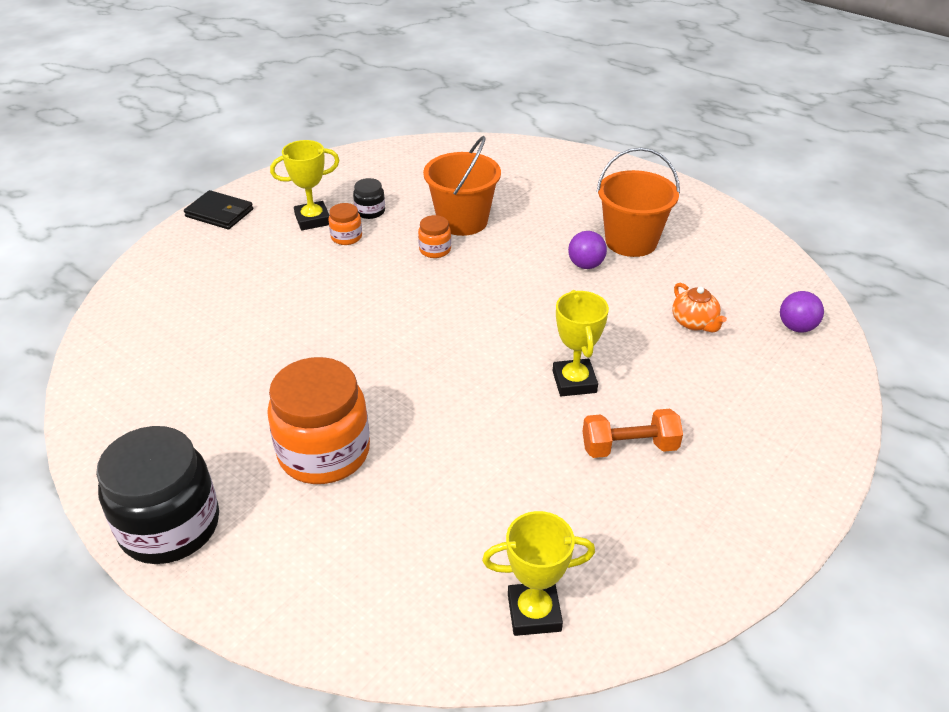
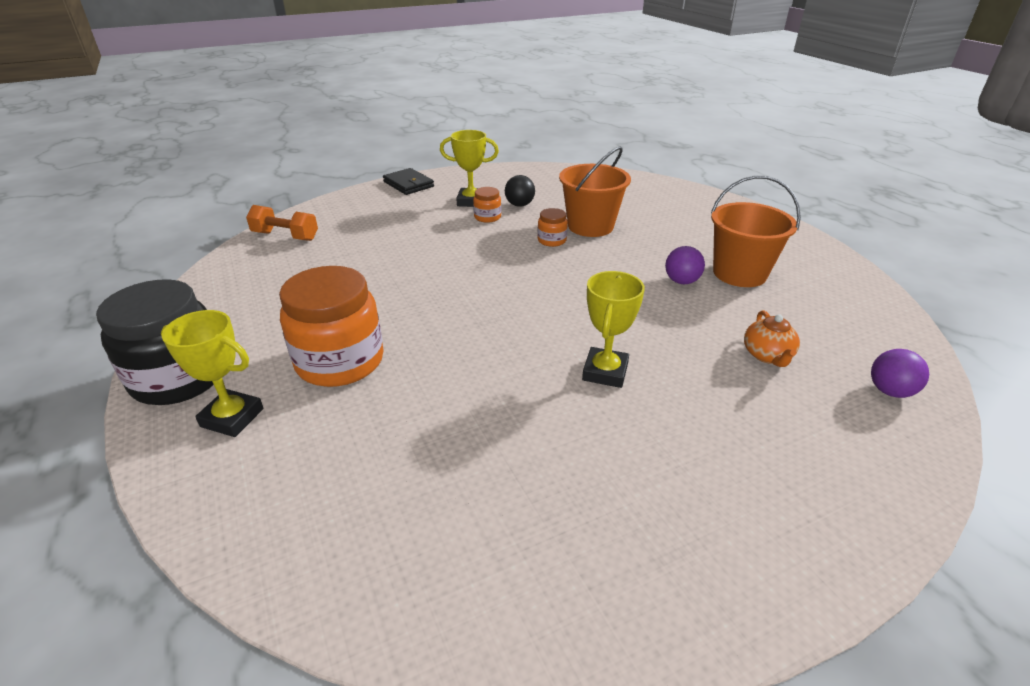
camera: 25 degrees right, 5 degrees down
black jar [353,178,385,219] -> black ball [505,175,535,207]
yellow trophy [482,511,595,636] -> yellow trophy moved to [161,310,264,437]
orange dumbbell [583,409,683,458] -> orange dumbbell moved to [246,205,318,241]

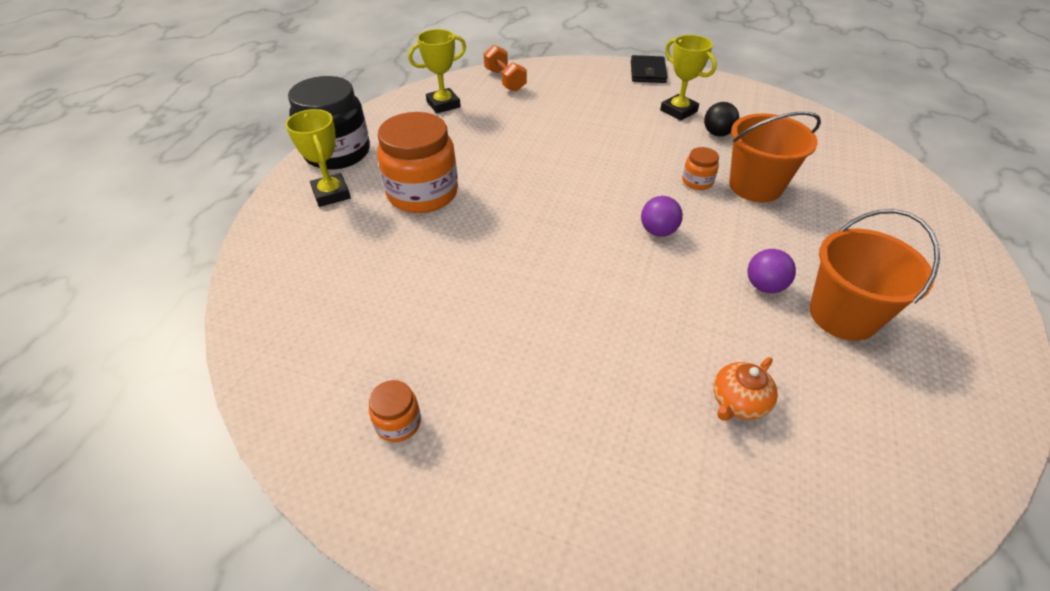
camera: 45 degrees right, 10 degrees up
orange jar [473,187,501,223] -> orange jar moved to [369,380,421,442]
yellow trophy [582,271,645,388] -> yellow trophy moved to [408,29,466,113]
purple ball [871,349,929,398] -> purple ball moved to [641,196,683,237]

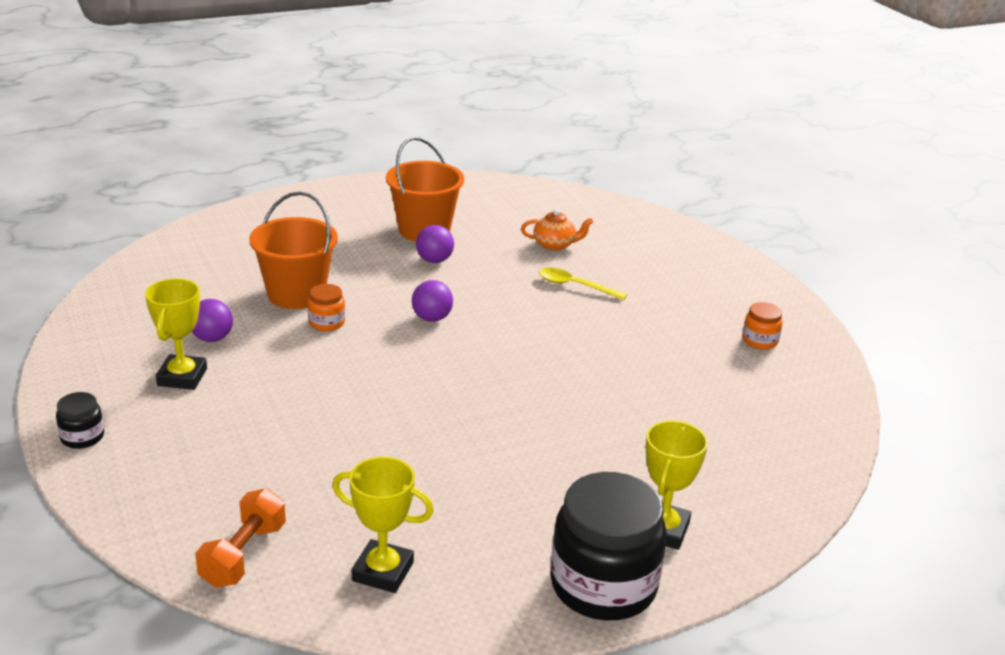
camera: 135 degrees left, 15 degrees down
orange jar [377,112,458,213] -> none
black wallet [631,55,667,83] -> black jar [56,392,104,449]
black ball [704,102,739,137] -> purple ball [192,299,233,342]
none -> yellow spoon [539,268,627,300]

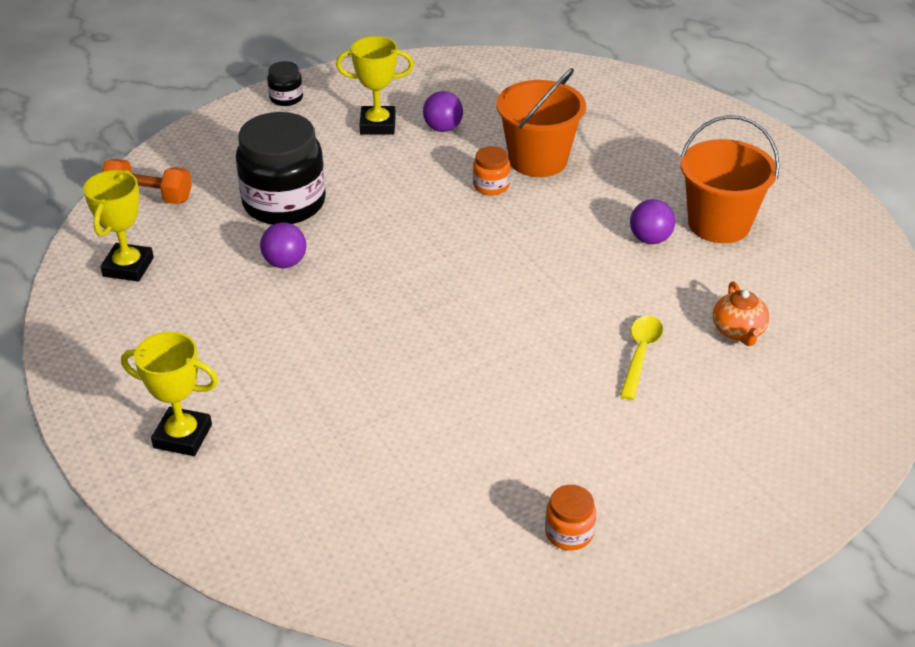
camera: 85 degrees right, 10 degrees up
purple ball [412,280,453,322] -> purple ball moved to [260,222,306,268]
black jar [551,472,666,621] -> black jar moved to [236,112,326,225]

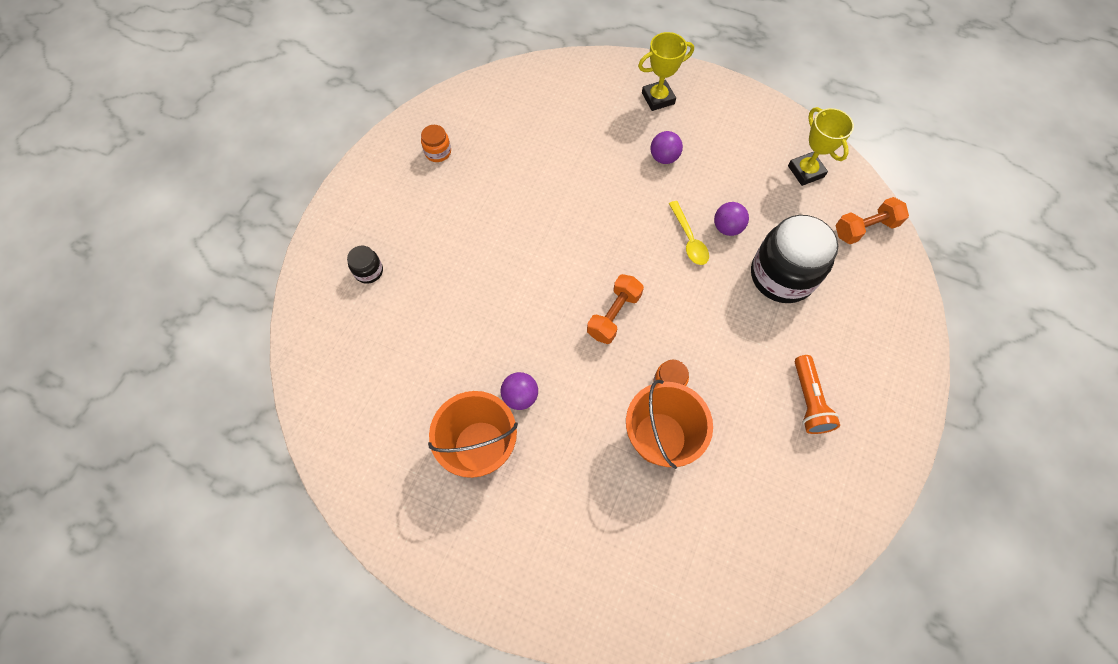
camera: 145 degrees right, 25 degrees up
black jar [267,61,303,106] -> black jar moved to [347,245,383,284]
yellow trophy [336,36,414,135] -> orange flashlight [795,355,840,434]
purple ball [423,91,463,132] -> purple ball moved to [650,131,683,164]
yellow spoon [620,315,663,400] -> yellow spoon moved to [669,201,709,265]
orange teapot [712,281,769,346] -> none
none -> orange dumbbell [587,274,644,344]

